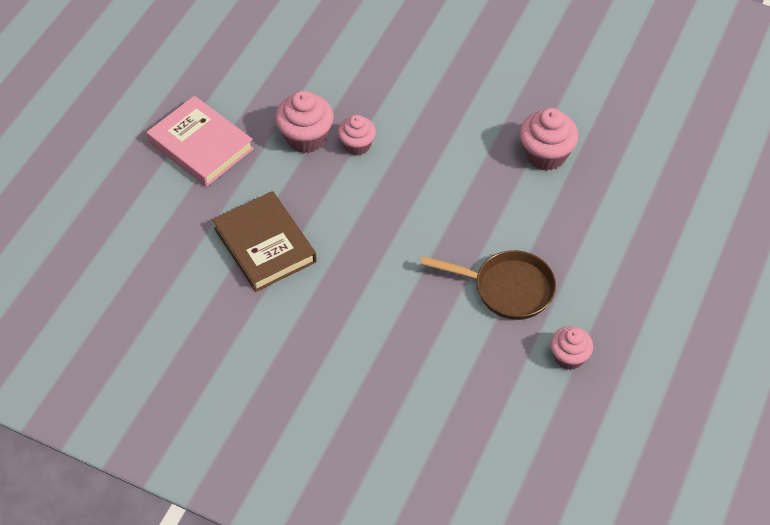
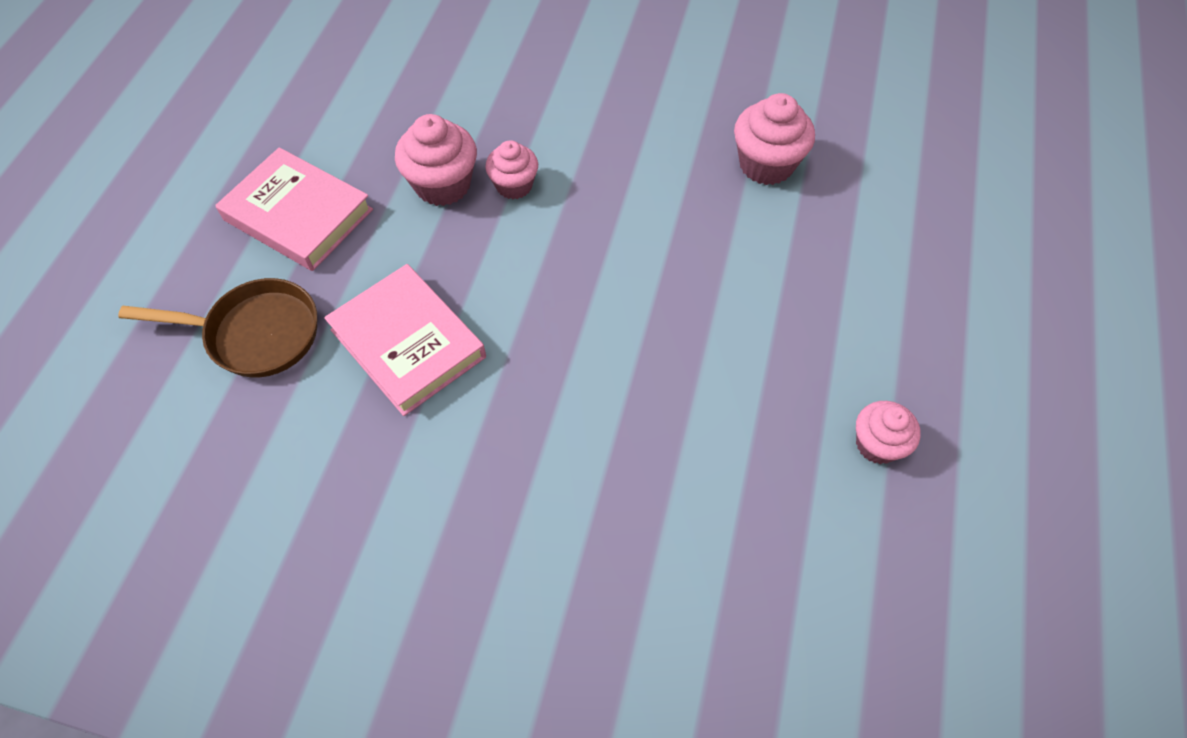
camera: 10 degrees left, 5 degrees up
brown book [212,191,317,292] -> pink book [324,264,486,416]
brown pan [421,250,556,320] -> brown pan moved to [118,278,317,378]

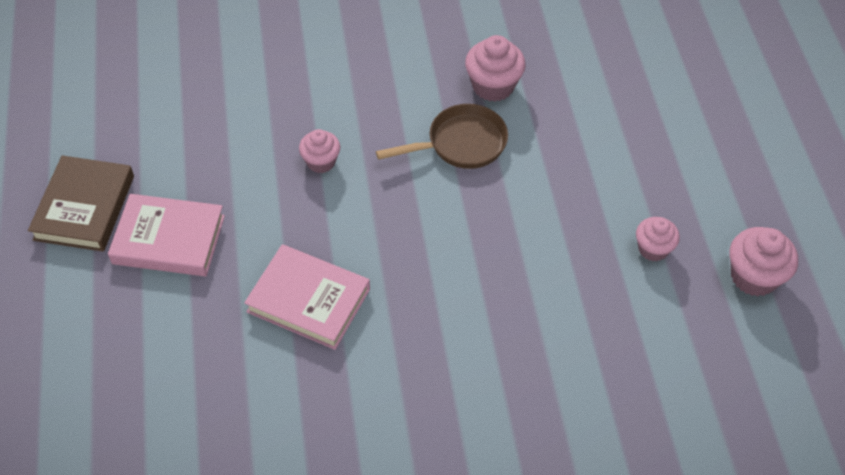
camera: 25 degrees left, 5 degrees down
brown pan [118,278,317,378] -> brown pan moved to [376,104,508,169]
pink cupcake [395,114,477,206] -> pink cupcake moved to [729,227,798,296]
none -> brown book [28,155,134,252]

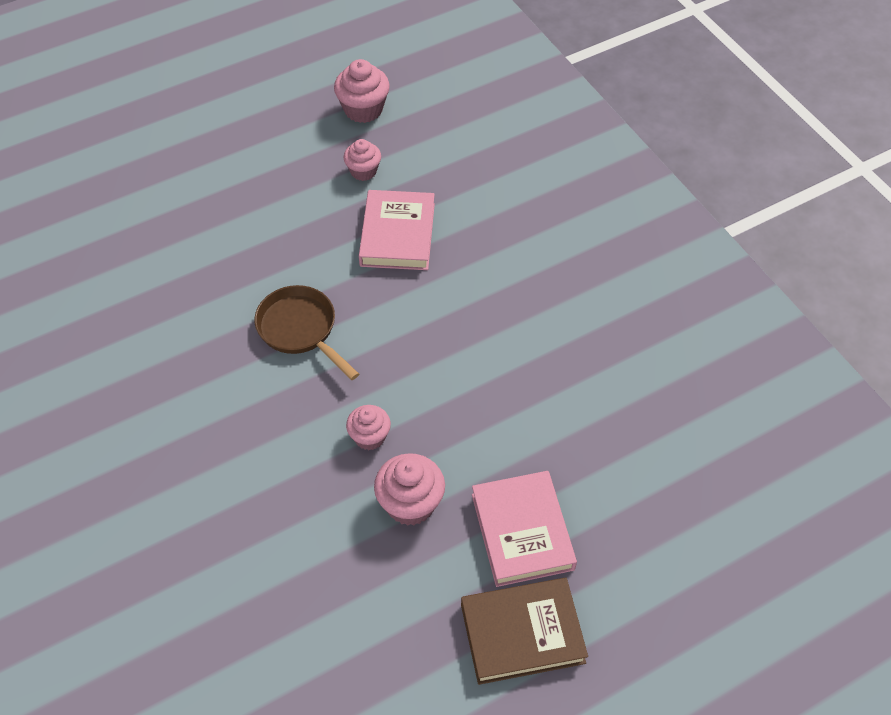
camera: 110 degrees left, 0 degrees up
pink book [244,244,370,350] -> pink book moved to [359,190,435,270]
pink cupcake [465,35,526,102] -> pink cupcake moved to [374,453,445,526]

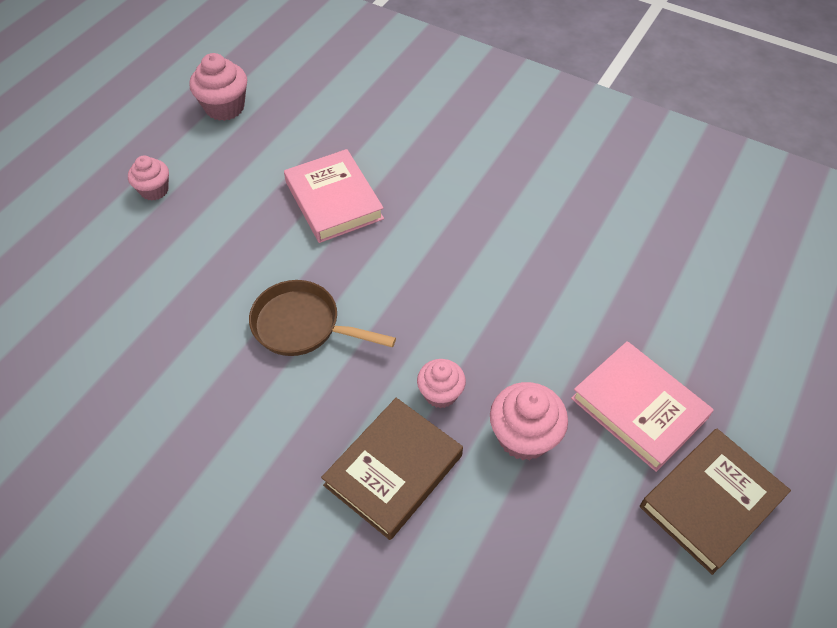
camera: 30 degrees left, 0 degrees up
pink cupcake [343,139,381,181] -> pink cupcake moved to [128,156,169,201]
none -> brown book [321,398,463,540]

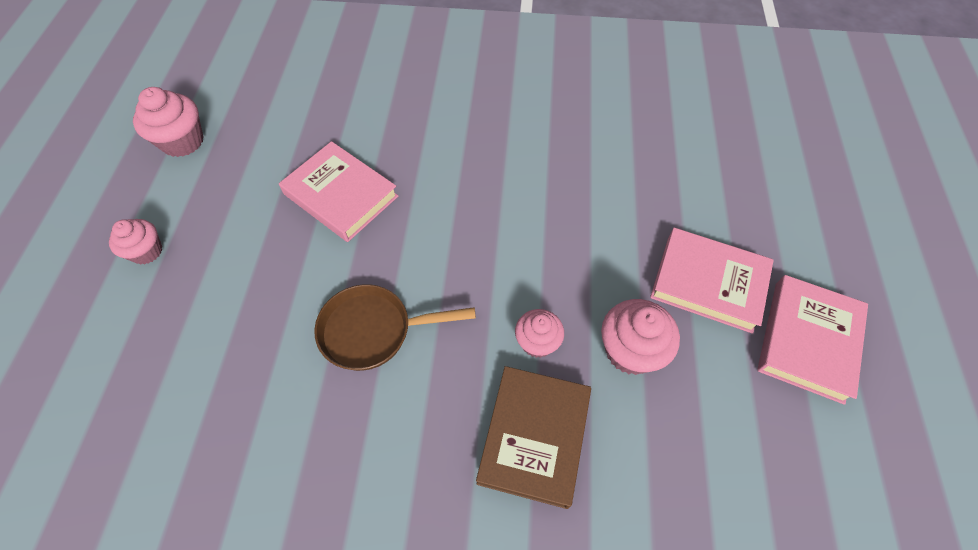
camera: 25 degrees left, 5 degrees up
brown book [640,429,791,575] -> pink book [757,275,868,405]

